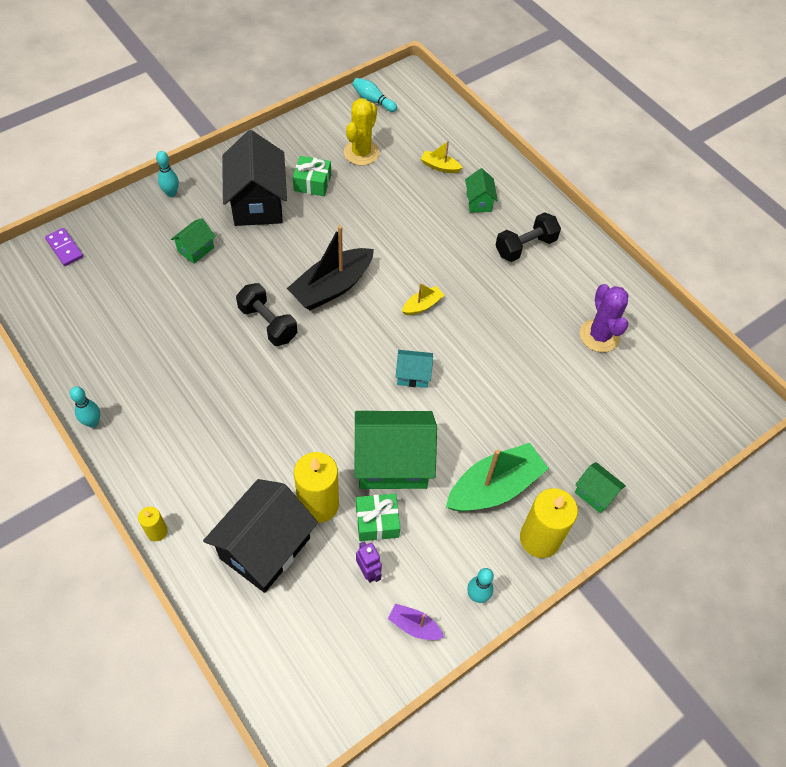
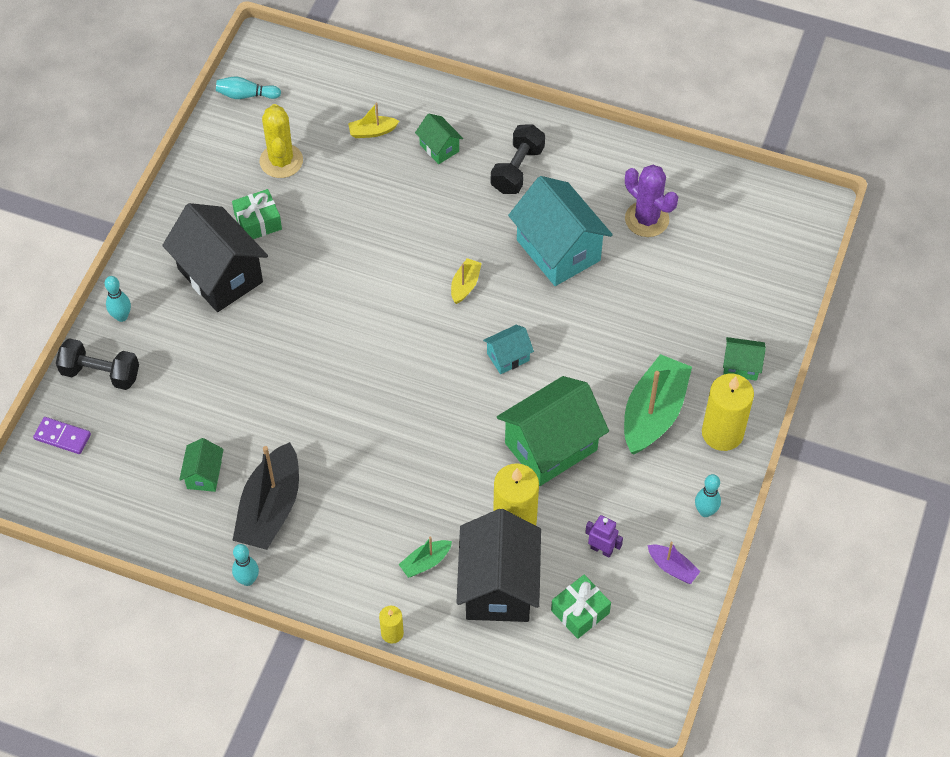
camera: 30 degrees left, 0 degrees up
green house [171,218,216,264] -> green house moved to [179,438,224,492]
black dumbbell [236,283,298,346] -> black dumbbell moved to [56,338,139,390]
black boat [287,225,374,310] -> black boat moved to [232,442,299,550]
green gift [356,494,400,541] -> green gift moved to [551,575,611,639]
purple boat [388,603,444,640] -> purple boat turned 135 degrees counterclockwise [648,542,701,584]
none -> green boat [399,536,452,578]
none -> turquoise house [508,176,613,286]

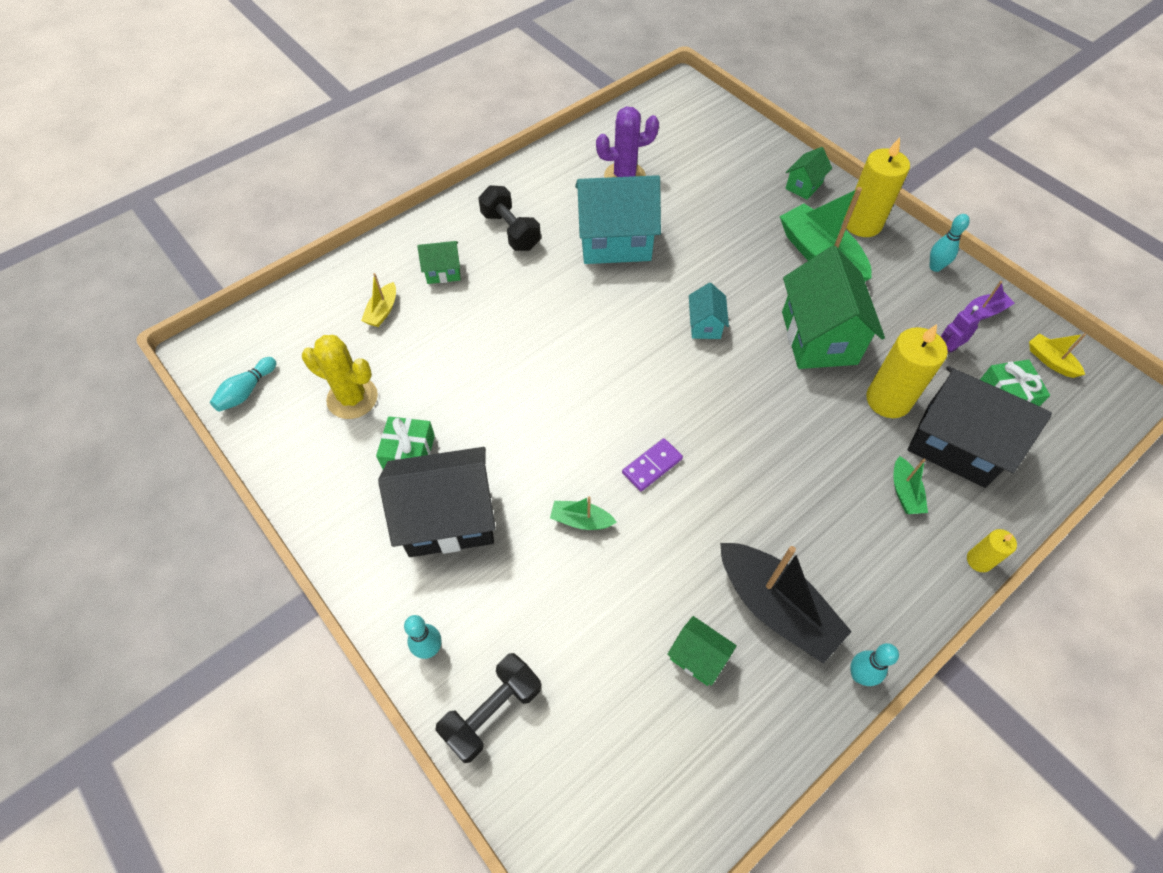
camera: 60 degrees left, 0 degrees up
purple domino [33,417,91,454] -> purple domino moved to [622,438,683,491]
yellow boat [451,258,482,304] -> yellow boat moved to [1029,333,1086,378]
none -> green boat [550,496,617,530]

